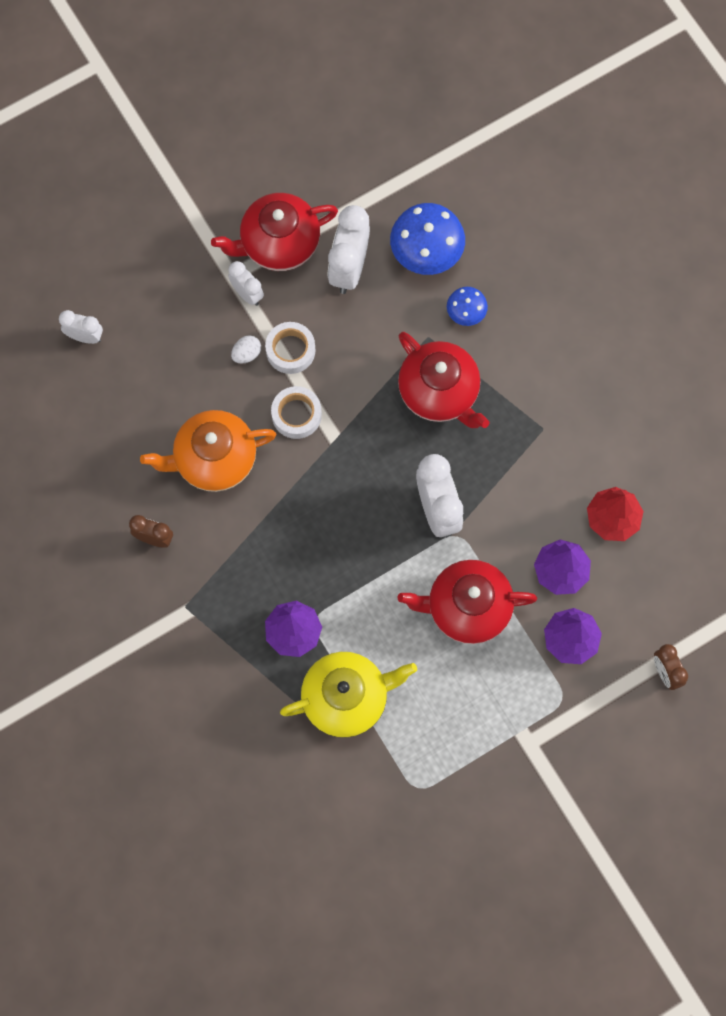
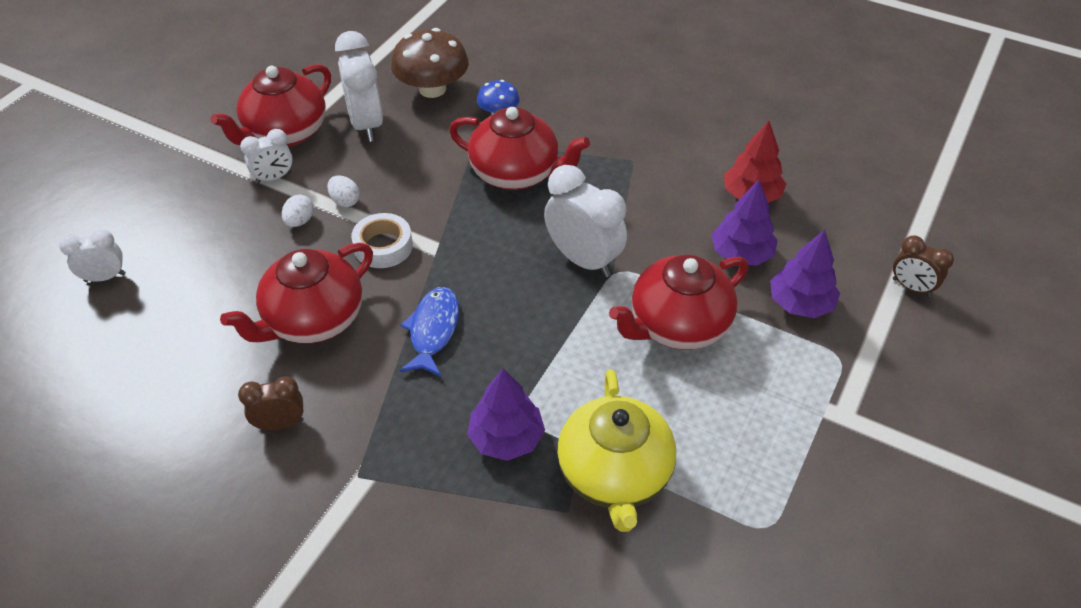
camera: 30 degrees left, 25 degrees down
orange teapot [140,410,276,492] -> red teapot [220,243,373,343]
white clock [228,261,264,306] -> white clock turned 135 degrees clockwise [240,129,292,184]
white tape [265,322,315,374] -> white egg [327,175,360,207]
yellow teapot [280,652,417,738] -> yellow teapot turned 135 degrees clockwise [557,369,676,532]
blue mushroom [390,203,465,275] -> brown mushroom [391,28,469,98]
none -> blue fish [400,287,459,376]

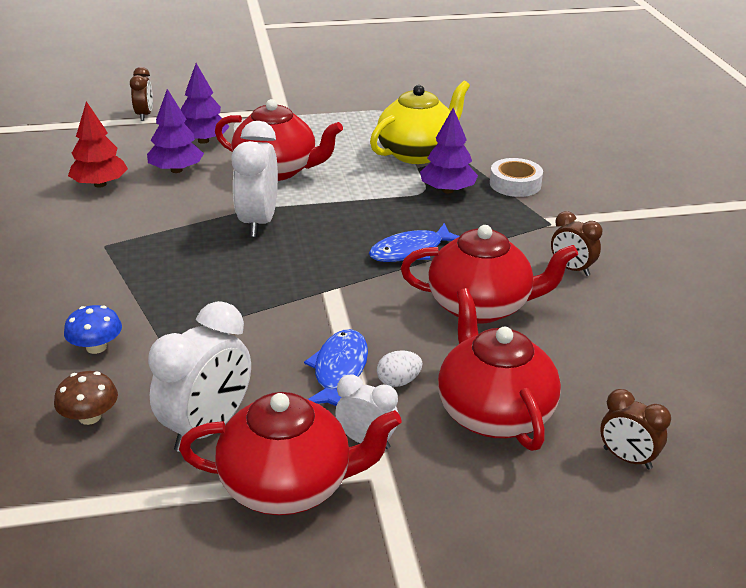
camera: 130 degrees left, 15 degrees down
white clock [59,229,126,282] -> brown clock [600,389,671,470]
white egg [327,175,360,207] -> blue fish [304,329,368,406]
white tape [351,213,413,268] -> white tape moved to [490,158,543,197]
brown mushroom [391,28,469,98] -> brown mushroom [54,371,118,425], size x0.54
red teapot [449,107,590,190] -> red teapot moved to [438,288,561,451]

